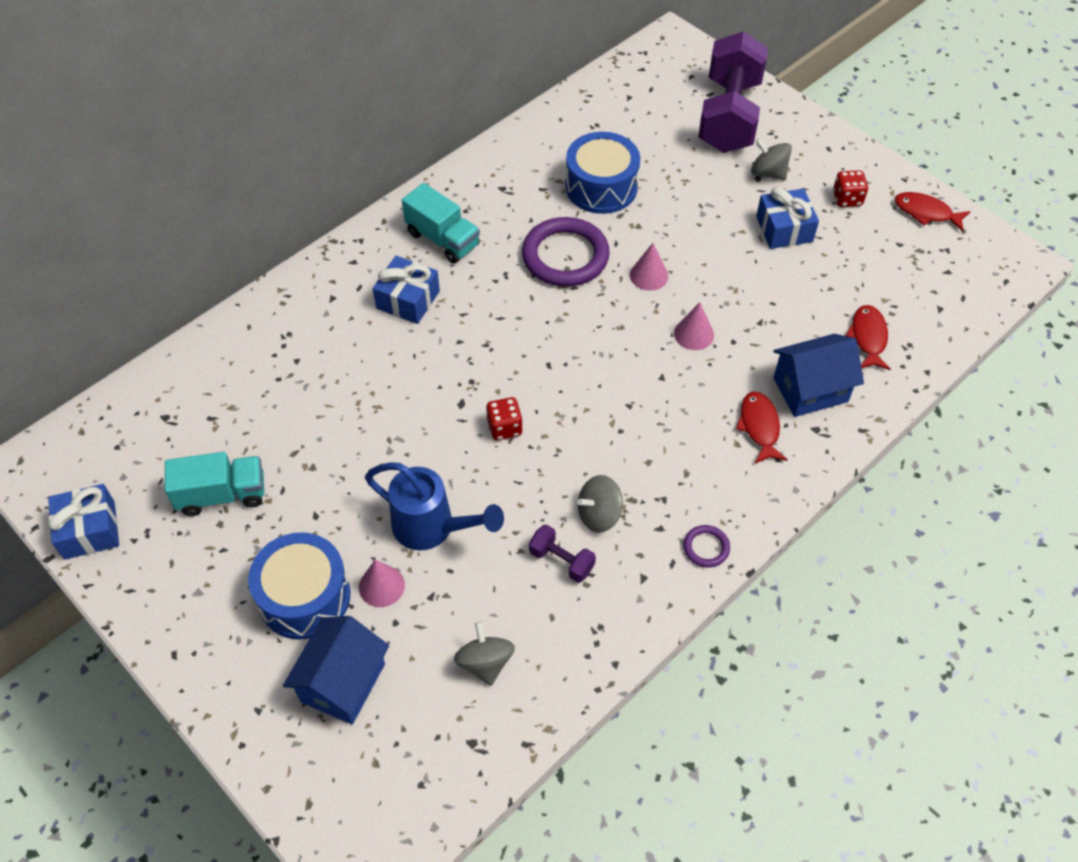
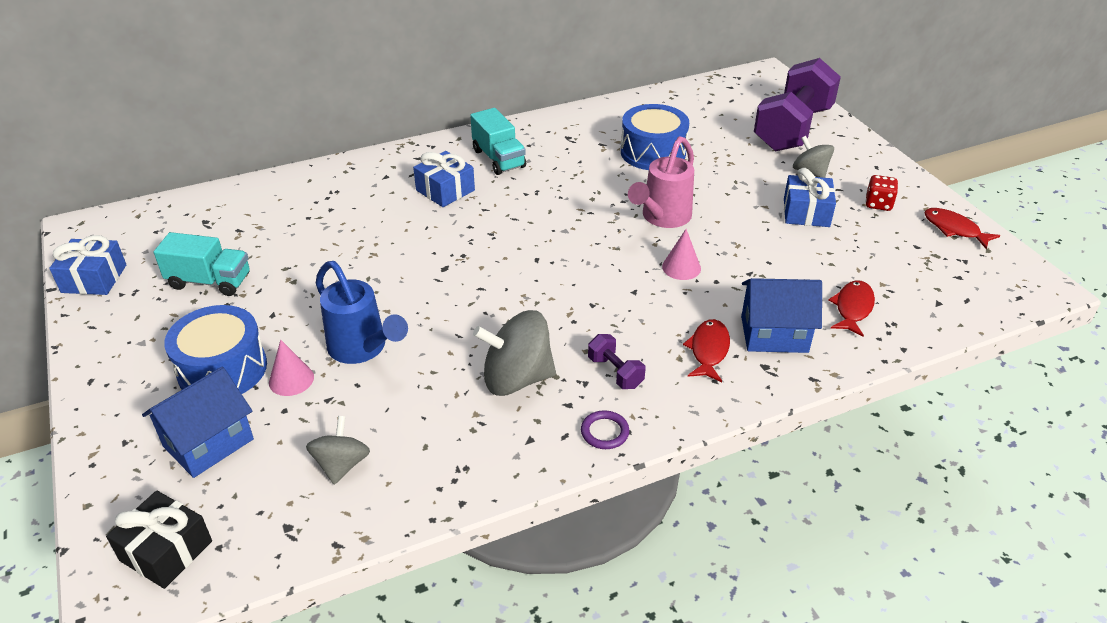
camera: 20 degrees right, 15 degrees down
red dice [486,397,523,440] -> none
purple ring [522,217,610,287] -> none
purple dumbbell [529,524,596,583] -> purple dumbbell moved to [588,334,646,389]
grey spinning top [577,475,623,533] -> grey spinning top [473,310,556,396], size x1.62
pink cone [630,243,668,291] -> pink watering can [628,136,694,228]
none -> black gift [106,491,212,589]

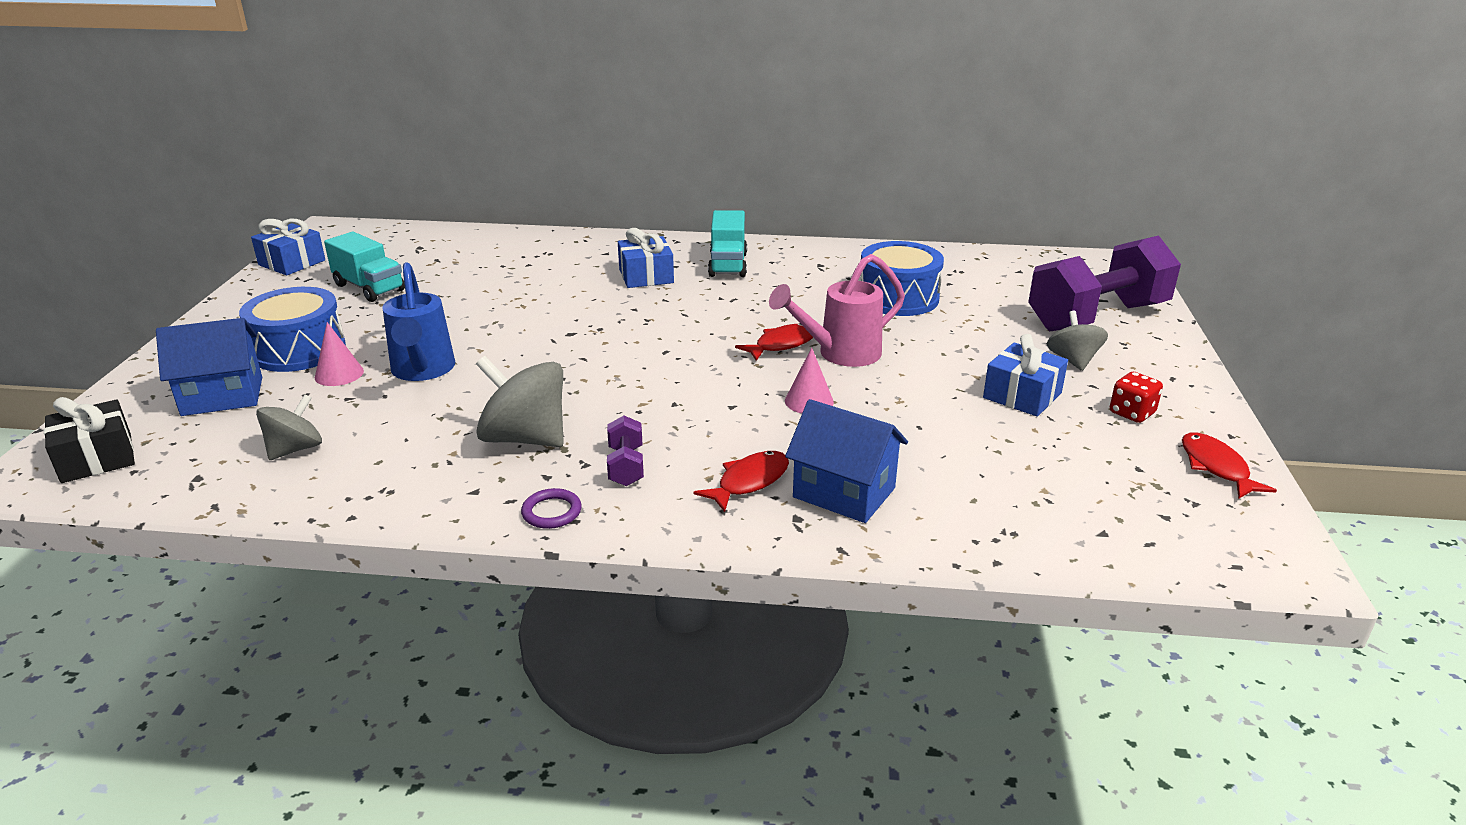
camera: 30 degrees right, 10 degrees down
red fish [828,280,875,337] -> red fish moved to [735,323,813,361]

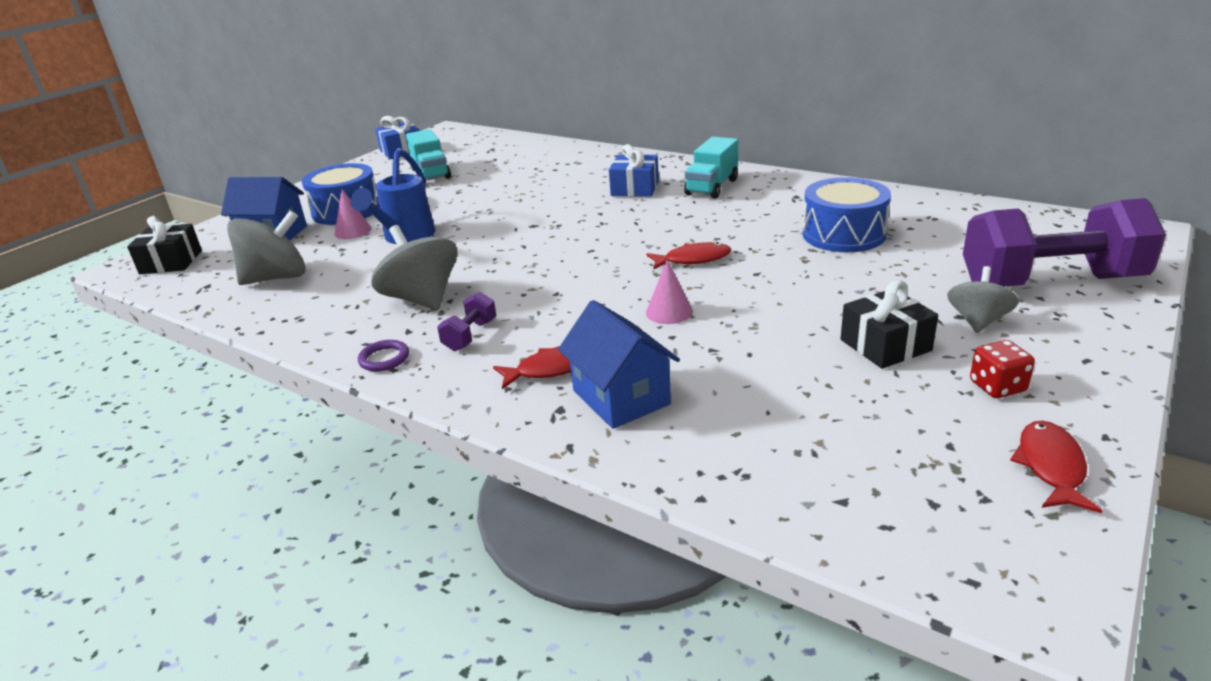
camera: 30 degrees right, 0 degrees up
grey spinning top [256,394,322,460] -> grey spinning top [227,210,306,285], size x1.62
pink watering can [769,254,905,367] -> none
blue gift [983,334,1068,417] -> black gift [841,280,938,369]

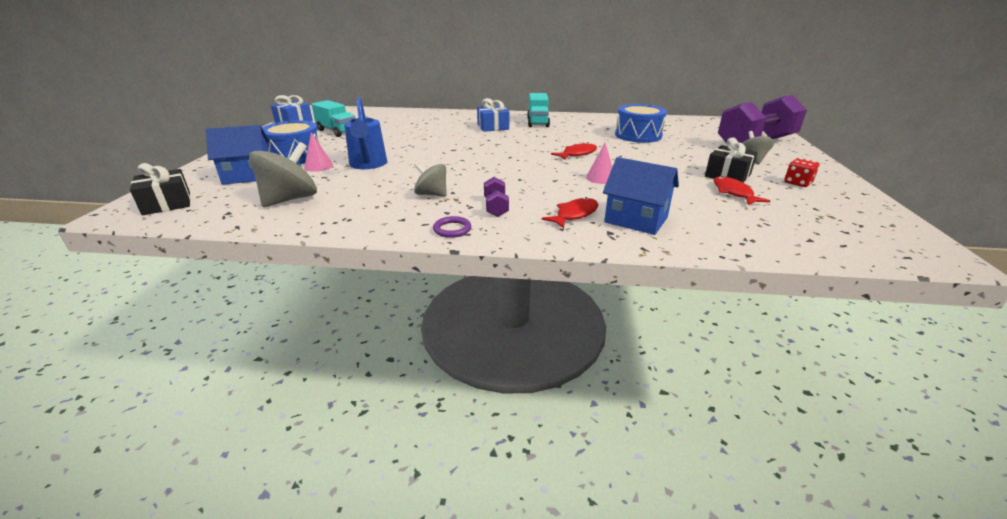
camera: 30 degrees left, 0 degrees up
grey spinning top [371,225,457,310] -> grey spinning top [414,162,447,197], size x0.62
red fish [1010,421,1102,513] -> red fish moved to [713,176,770,205]

